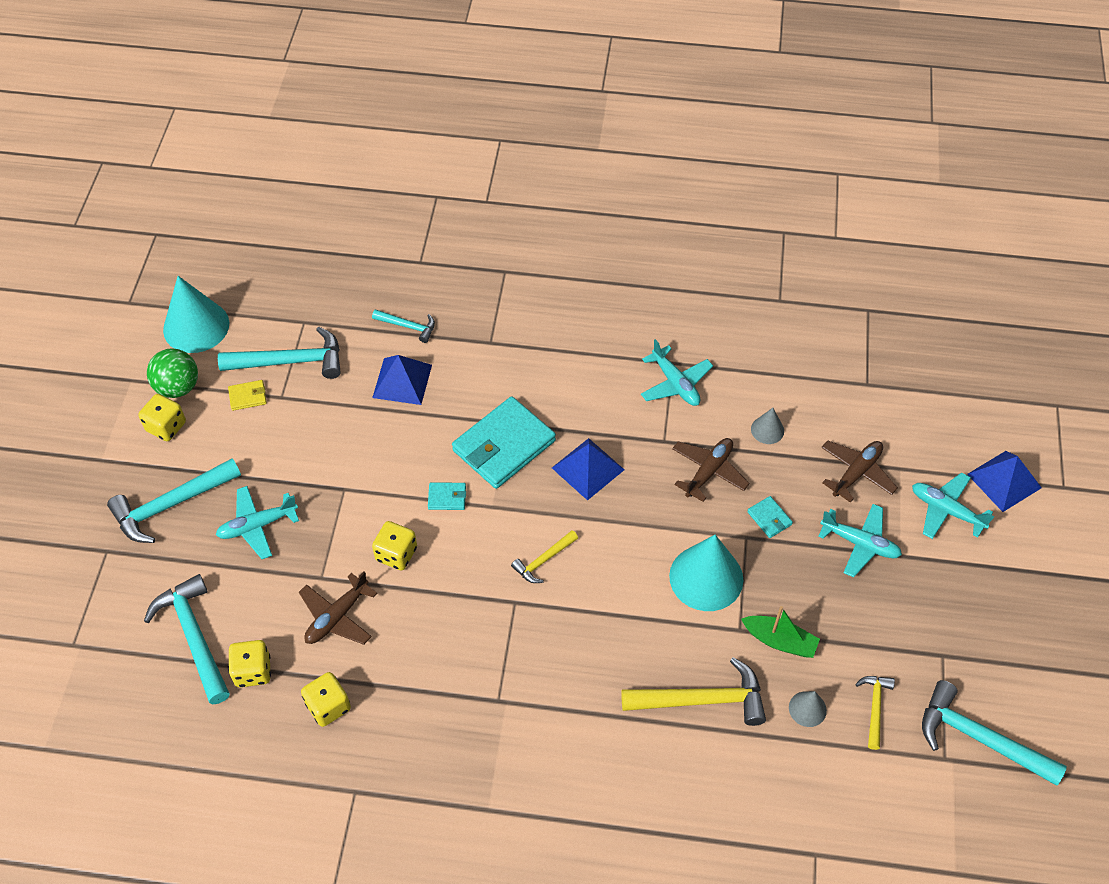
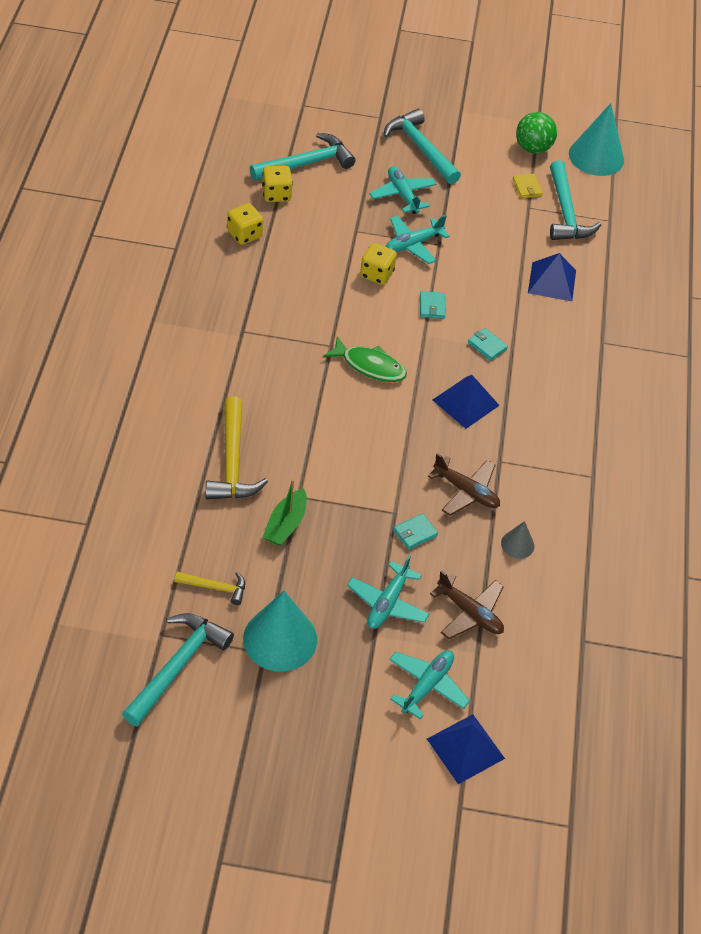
camera: 85 degrees right, 5 degrees down
yellow dice [138,394,186,441] -> none
brown plane [299,571,378,645] -> none
turquoise hammer [372,310,435,343] -> none
turquoise wallet [452,396,556,489] -> turquoise wallet [468,328,508,361], size x0.43
yellow hammer [511,530,578,583] -> green fish [323,336,407,382]
turquoise plane [641,339,713,406] -> turquoise plane moved to [386,215,450,264]
turquoise cone [669,535,743,611] -> turquoise cone moved to [243,591,317,672]
grey cone [789,691,827,727] -> none

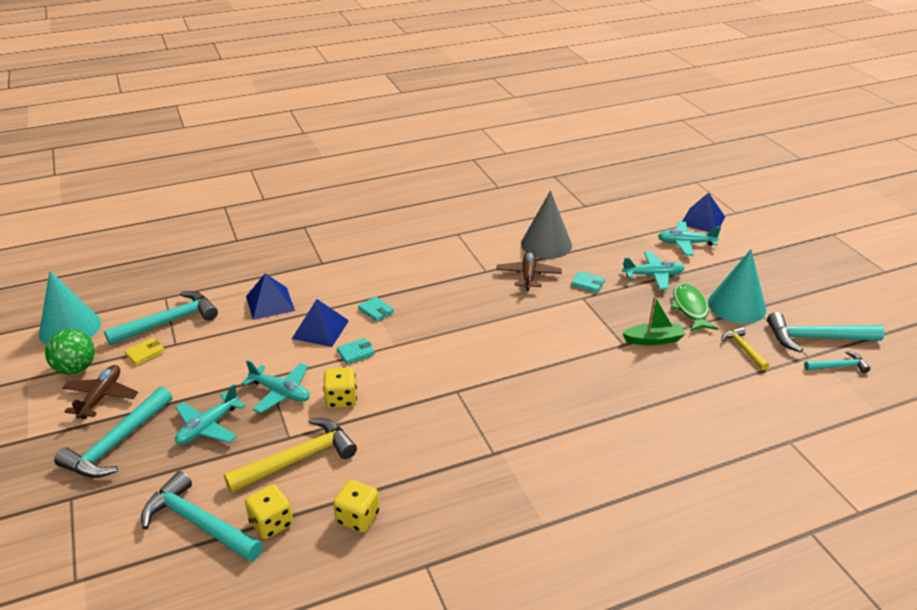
camera: 115 degrees left, 15 degrees down
yellow hammer [206,396,268,500] -> yellow hammer moved to [224,418,357,493]
green fish [323,336,407,382] -> green fish moved to [671,283,718,331]
brown plane [430,570,504,639] -> brown plane moved to [62,365,138,419]
blue pyramid [433,375,500,429] -> blue pyramid moved to [292,299,349,347]
turquoise wallet [468,328,508,361] -> turquoise wallet turned 60 degrees counterclockwise [358,297,394,322]
grey cone [501,521,534,559] -> grey cone [521,190,572,259], size x2.07
none -> turquoise hammer [804,351,870,373]

